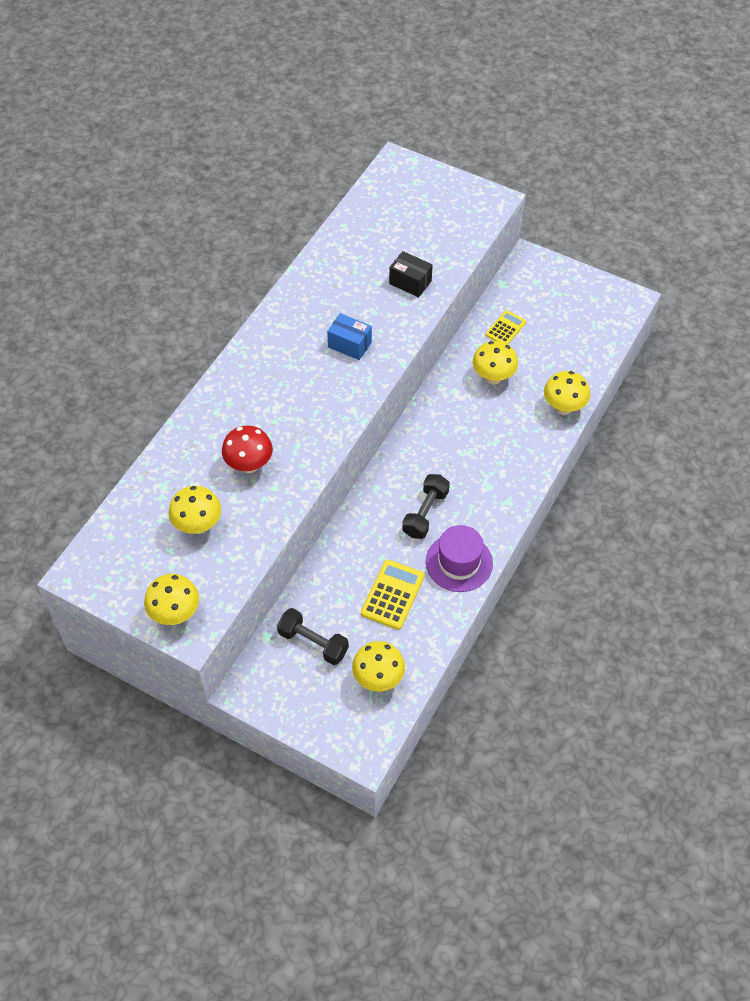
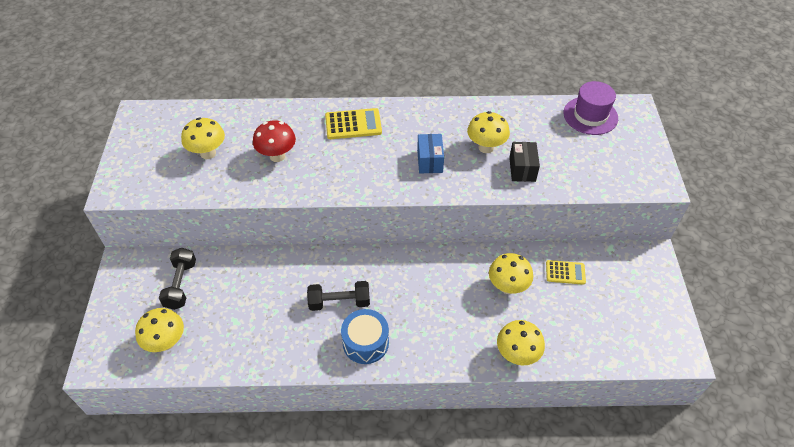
camera: 60 degrees right, 5 degrees down
yellow mushroom [144,574,199,625] -> yellow mushroom moved to [467,111,510,153]
yellow calculator [361,560,425,630] -> yellow calculator moved to [325,108,382,139]
purple hat [426,525,493,592] -> purple hat moved to [563,81,618,135]
none -> blue drum [341,309,389,364]

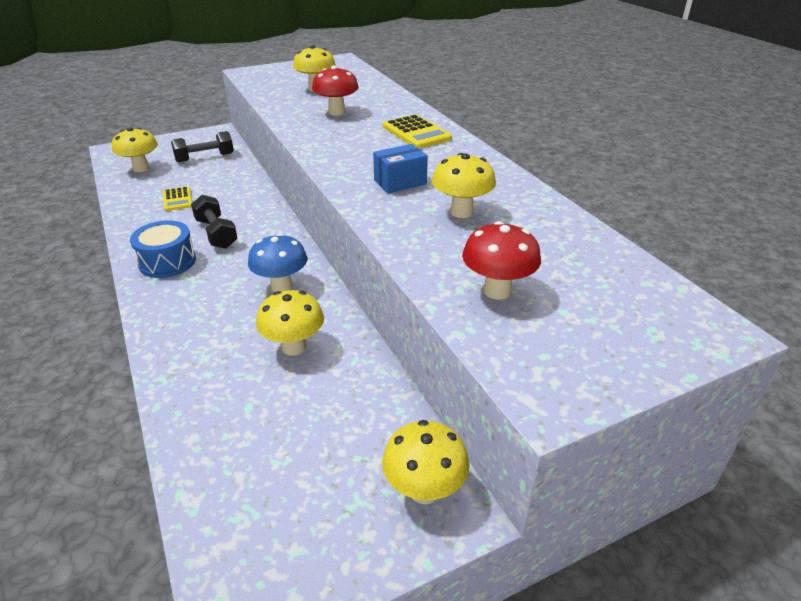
camera: 65 degrees right, 15 degrees down
yellow mushroom [497,320,545,365] -> yellow mushroom moved to [382,420,470,504]
black box [509,142,540,182] -> none
yellow calculator [546,260,586,285] -> yellow calculator moved to [163,186,192,211]
purple hat [563,81,618,135] -> none
none -> blue mushroom [248,233,307,292]
none -> red mushroom [462,221,541,300]

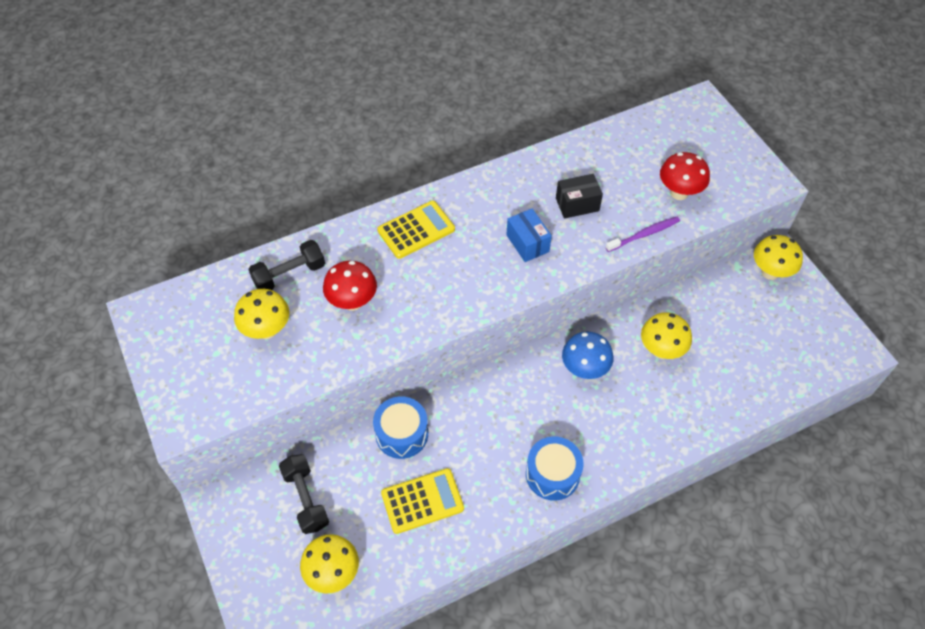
camera: 90 degrees left, 20 degrees up
yellow calculator [163,186,192,211] -> yellow calculator [381,468,464,534], size x1.52
black dumbbell [191,195,238,249] -> black dumbbell moved to [248,240,325,290]
yellow mushroom [432,153,496,218] -> black box [556,174,603,219]
none -> blue drum [373,397,428,459]
none -> purple toothbrush [605,217,680,252]

